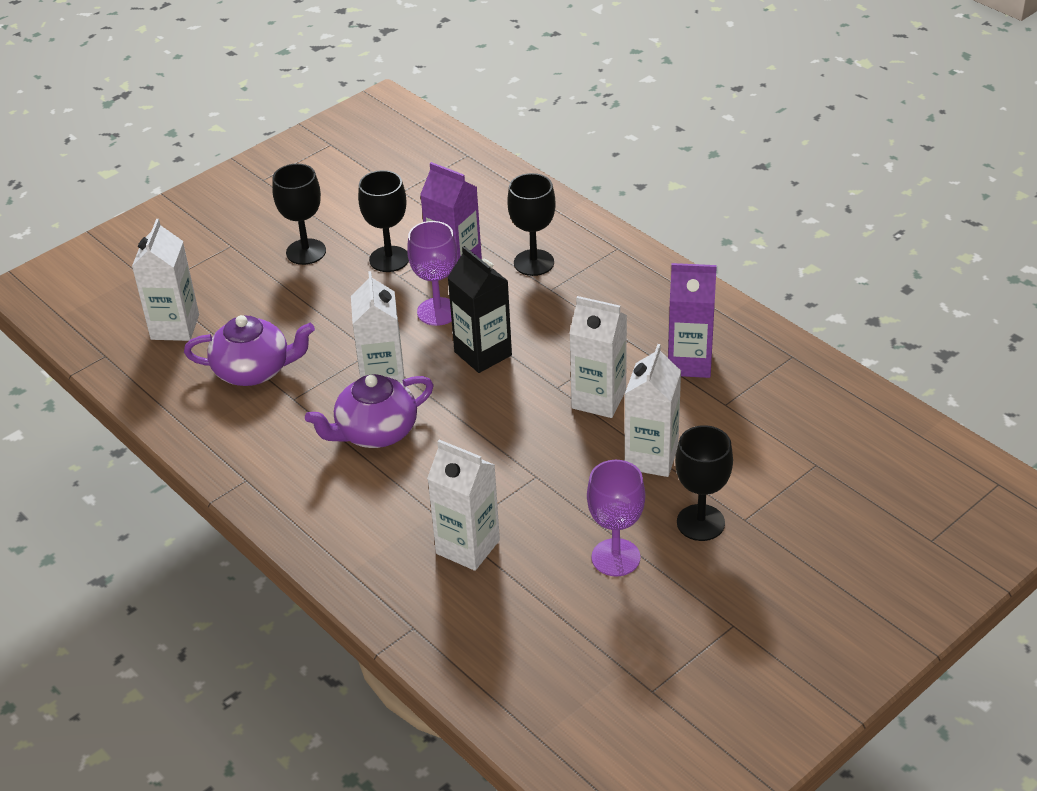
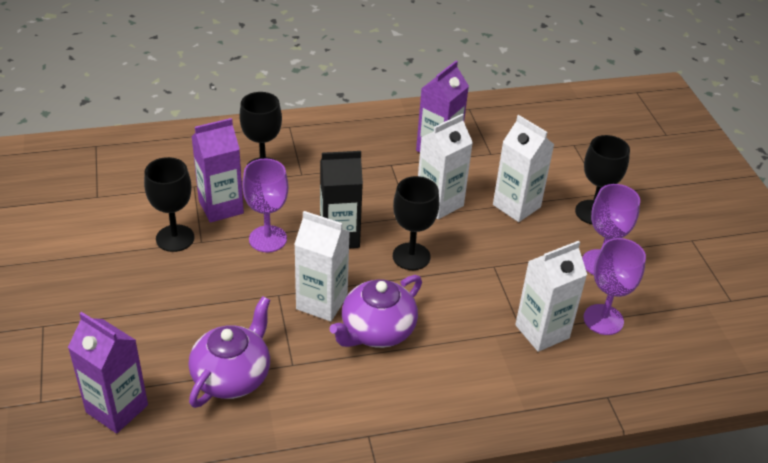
camera: 65 degrees left, 0 degrees up
white carton [132,219,199,341] -> purple carton [68,312,148,434]
black goblet [272,164,326,265] -> black goblet moved to [393,176,439,270]
purple teapot [305,374,434,448] -> purple teapot turned 45 degrees clockwise [330,275,422,348]
none -> purple goblet [583,238,646,335]

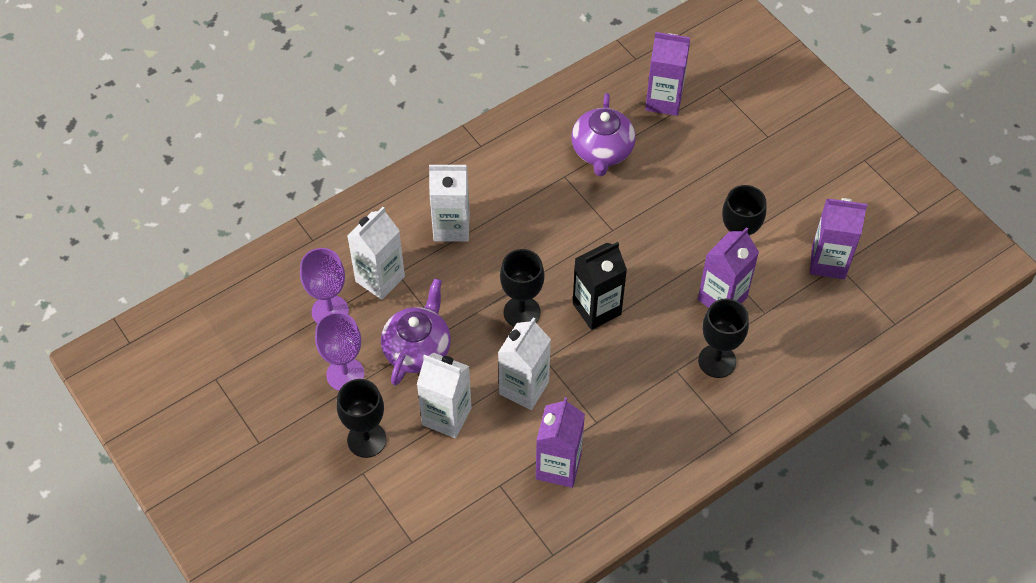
camera: 160 degrees right, 15 degrees up
purple goblet [242,159,288,253] -> none
white carton [294,211,350,322] -> white carton moved to [429,165,470,242]
purple teapot [330,275,422,348] -> purple teapot moved to [381,278,451,385]
none -> purple carton [810,198,867,279]

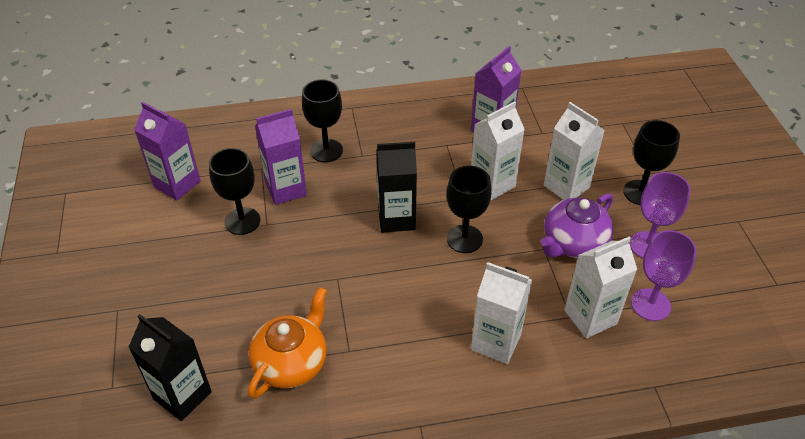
camera: 155 degrees left, 10 degrees down
purple teapot [571,93,636,176] -> orange teapot [248,287,327,399]
purple carton [645,32,690,116] -> black carton [129,314,212,421]

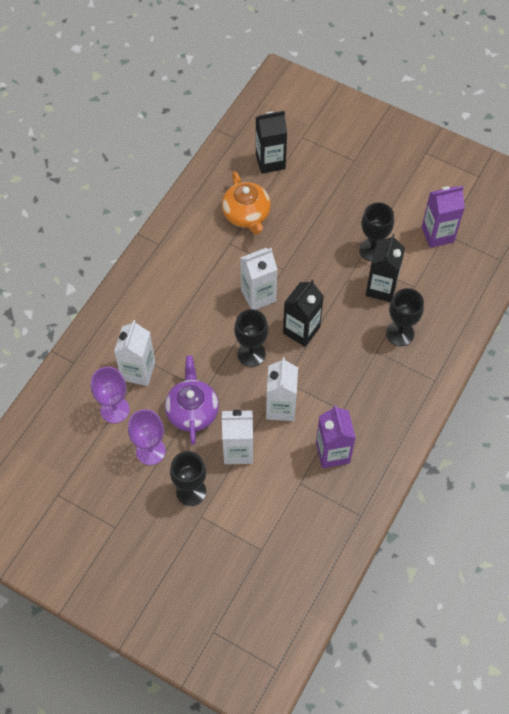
camera: 130 degrees right, 15 degrees up
purple carton [255,109,307,205] -> black carton [366,234,405,302]
white carton [471,262,532,364] -> white carton moved to [240,248,278,310]

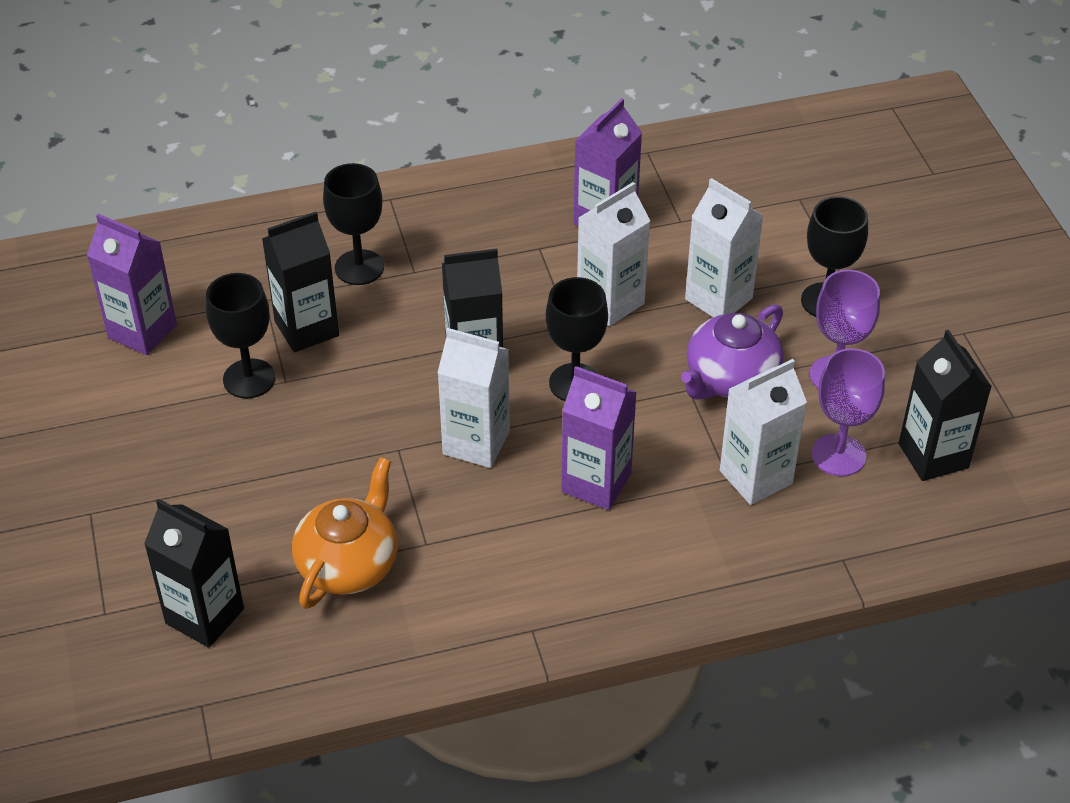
camera: 135 degrees left, 15 degrees down
none -> purple carton [561,366,637,510]
none -> black carton [899,330,992,481]

